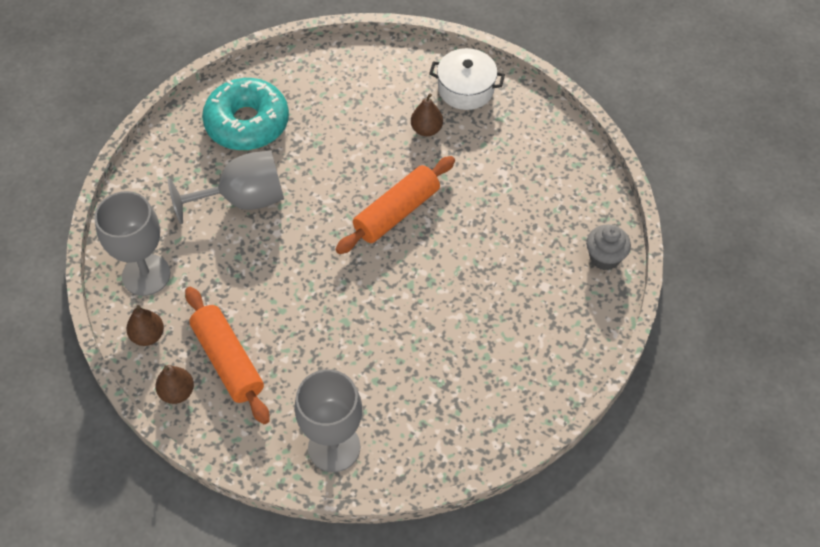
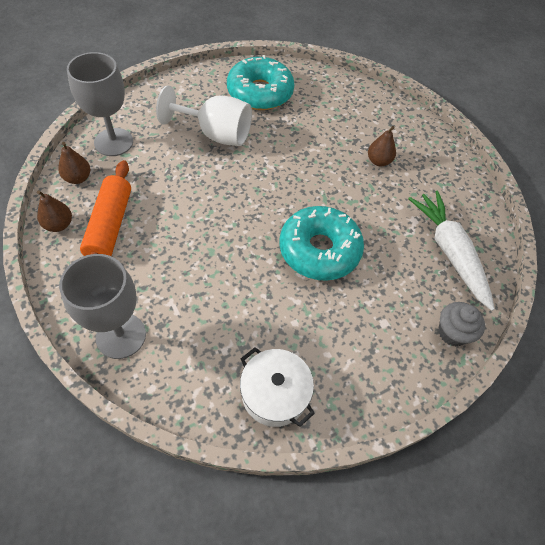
camera: 30 degrees right, 0 degrees up
grey goblet [168,150,284,224] -> white goblet [156,85,252,146]
orange rolling pin [335,156,455,254] -> none
white pot [429,48,505,110] -> white pot moved to [240,347,315,427]
none -> turquoise donut [280,206,364,281]
none -> white carrot [408,190,495,311]

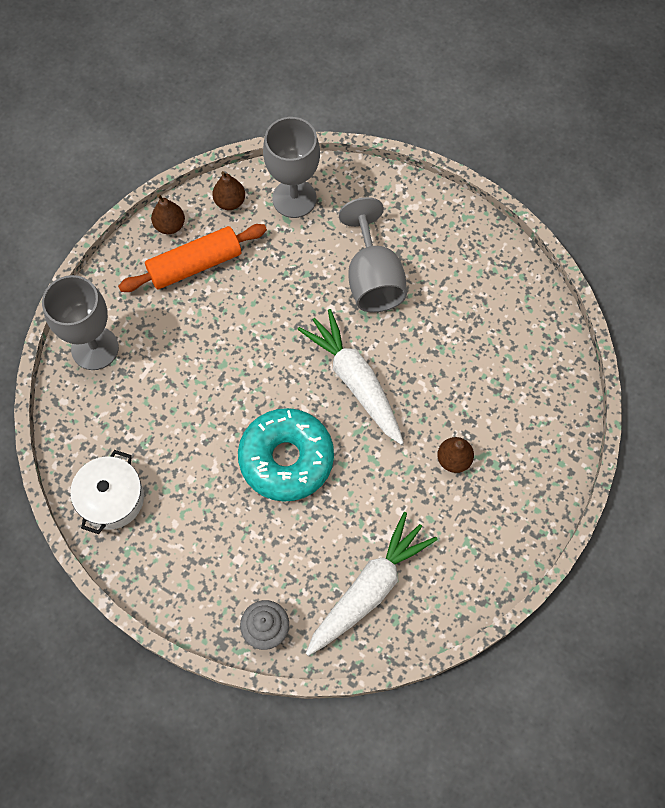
camera: 65 degrees right, 10 degrees up
white goblet [156,85,252,146] -> grey goblet [339,197,407,313]
turquoise donut [227,55,295,110] -> none
none -> white carrot [297,309,404,445]

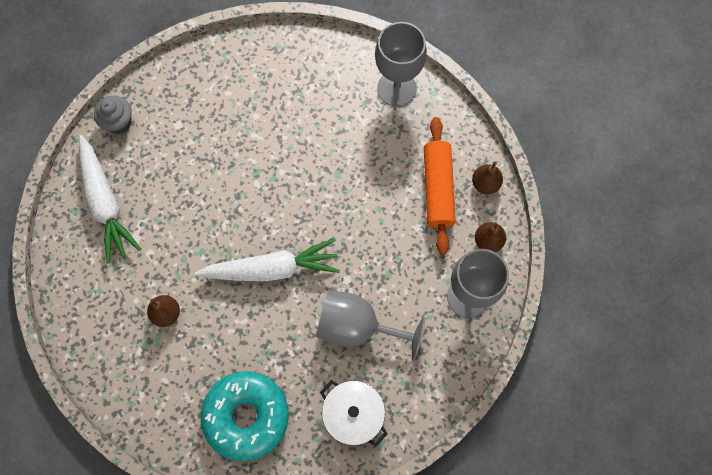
camera: 115 degrees right, 5 degrees up
white pot [70,450,144,534] -> white pot moved to [320,380,388,447]
turquoise donut [238,408,334,502] -> turquoise donut moved to [201,371,289,461]

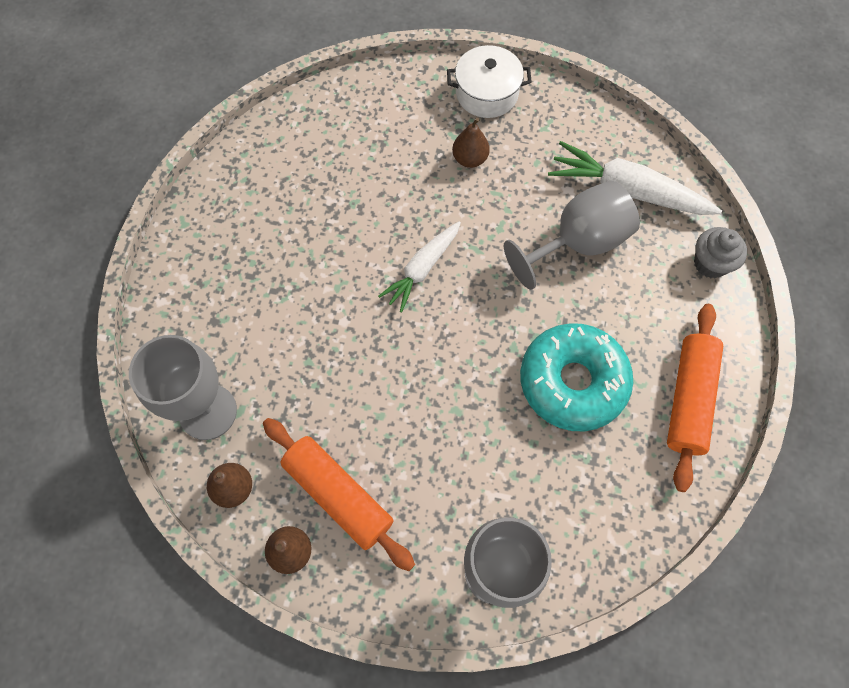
camera: 135 degrees right, 5 degrees down
white carrot [195,238,340,281] -> white carrot [378,221,461,313], size x0.65
turquoise donut [201,371,289,461] -> turquoise donut moved to [520,323,633,431]
grey goblet [316,290,425,361] -> grey goblet moved to [504,181,640,290]
white pot [320,380,388,447] -> white pot moved to [447,45,532,118]
none -> orange rolling pin [667,304,723,492]

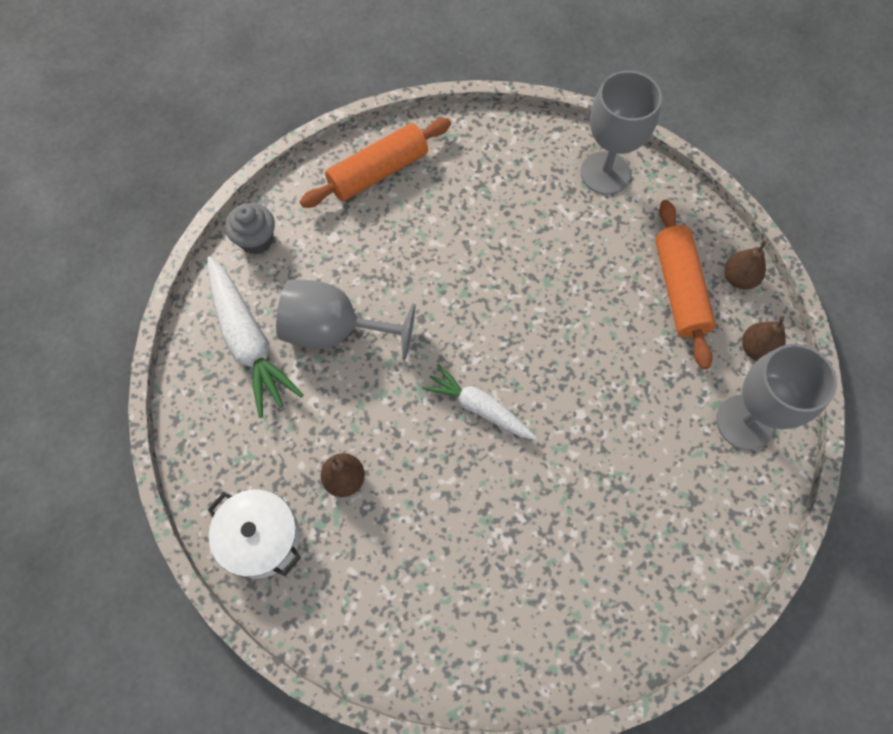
camera: 140 degrees left, 0 degrees up
white carrot [378,221,461,313] -> white carrot turned 135 degrees counterclockwise [422,364,536,440]
turquoise donut [520,323,633,431] -> none

